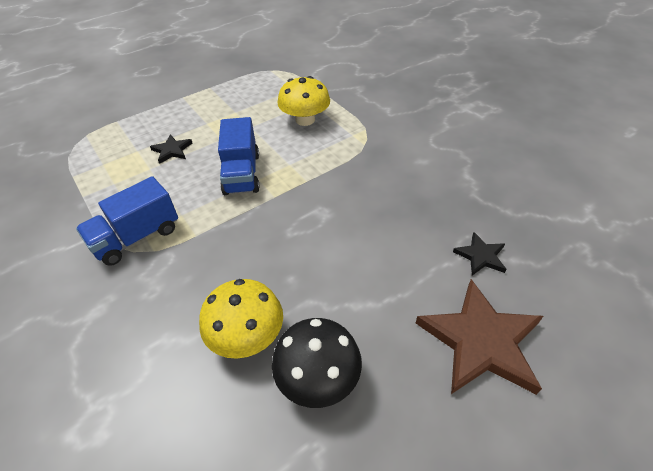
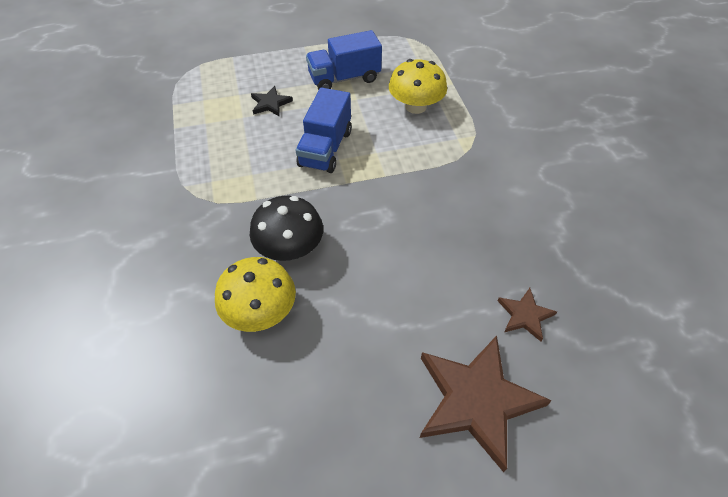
camera: 20 degrees right, 5 degrees up
blue truck [76,176,178,266] -> blue truck moved to [306,30,382,90]
black mushroom [272,318,362,408] -> black mushroom moved to [250,196,323,261]
black star [453,232,506,276] -> brown star [498,288,557,342]

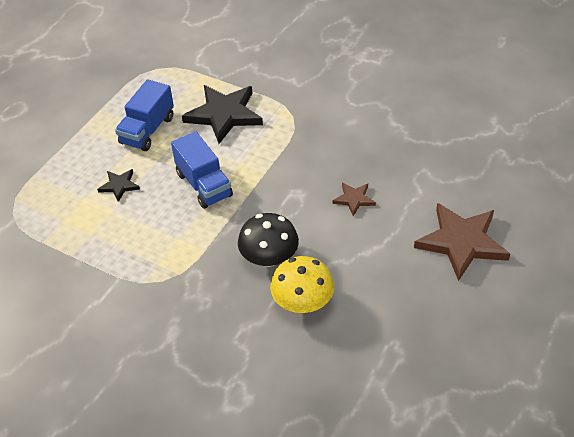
camera: 45 degrees left, 5 degrees down
yellow mushroom [389,59,447,114] -> black star [182,85,263,144]
brown star [498,288,557,342] -> brown star moved to [332,183,376,216]

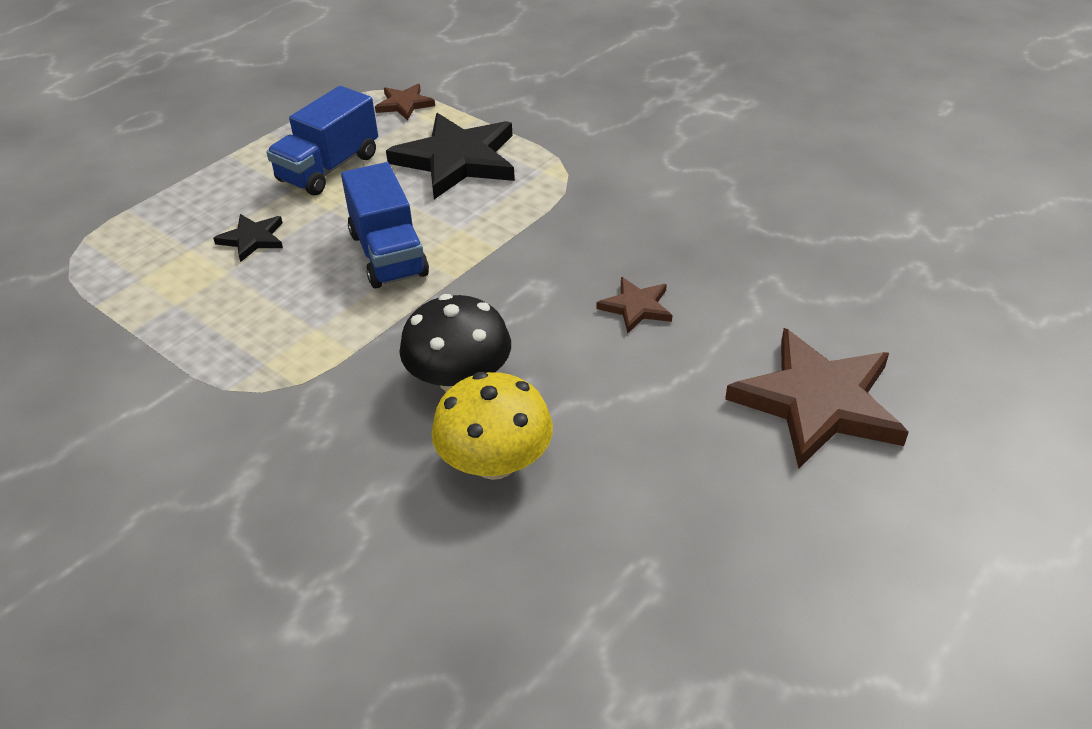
camera: 10 degrees right, 5 degrees down
none -> brown star [375,84,435,121]

